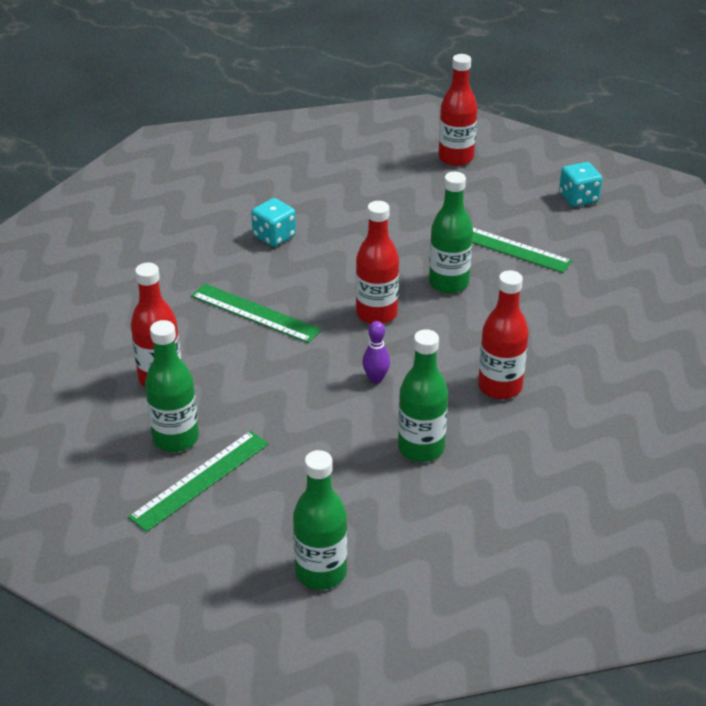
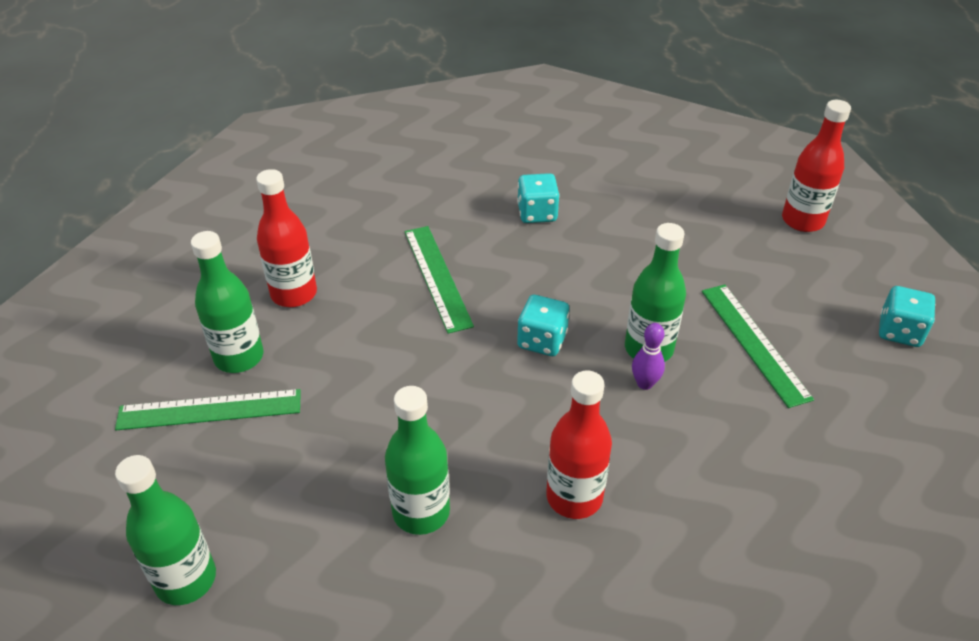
camera: 40 degrees right, 5 degrees up
red bottle [356,201,399,324] -> turquoise dice [517,295,569,356]
purple bowling pin [362,321,390,383] -> purple bowling pin moved to [632,323,665,390]

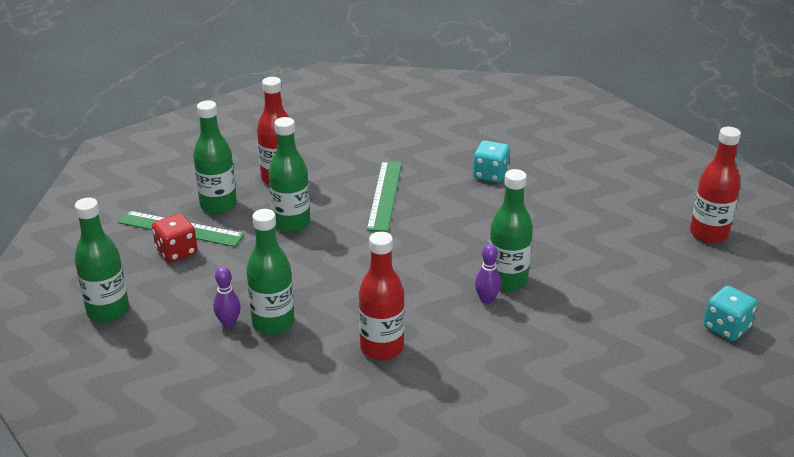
camera: 25 degrees right, 10 degrees down
turquoise dice [517,295,569,356] -> none
green ruler [702,284,814,408] -> none
none -> red dice [152,213,198,263]
none -> purple bowling pin [213,267,241,328]
none -> green bottle [269,117,310,233]

